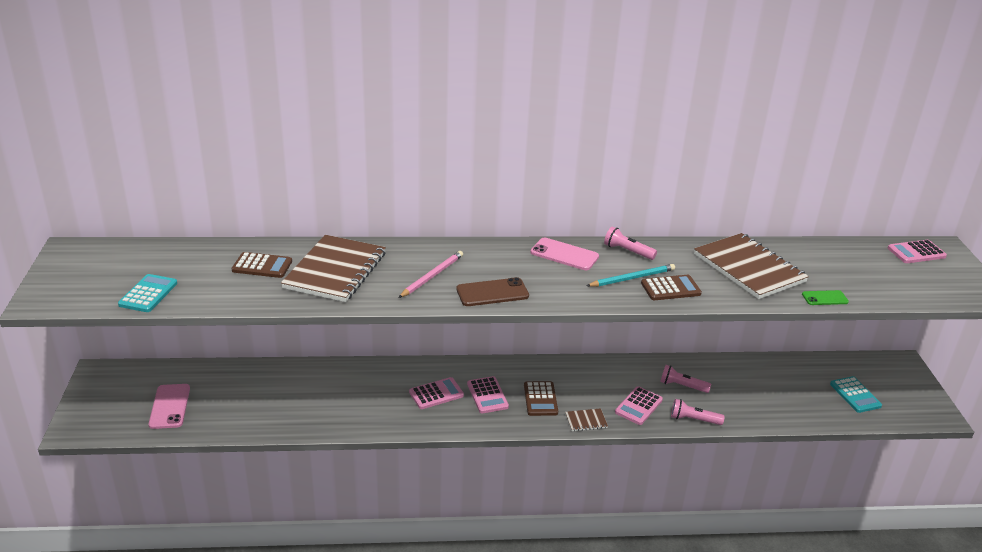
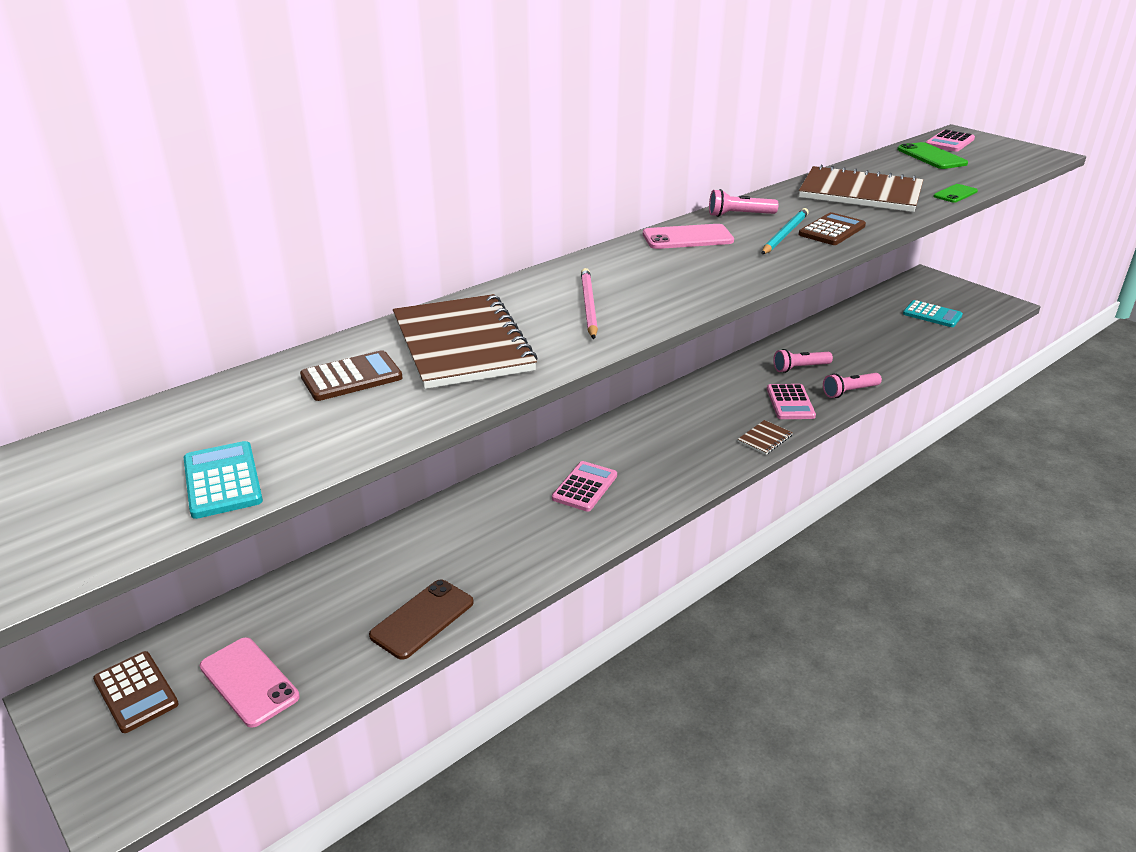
camera: 35 degrees left, 0 degrees up
brown phone [456,277,529,306] -> brown phone moved to [369,580,474,660]
pink calculator [467,376,509,413] -> none
brown calculator [524,381,558,416] -> brown calculator moved to [93,651,179,733]
none -> green phone [897,142,968,169]

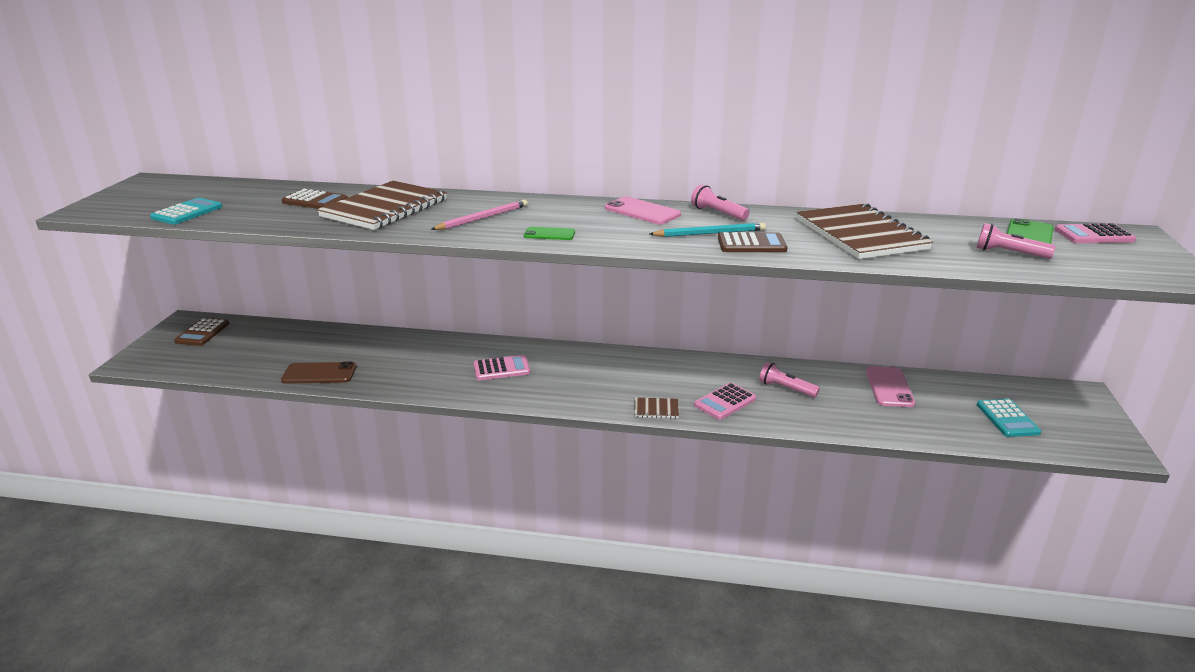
camera: 50 degrees right, 5 degrees down
pink phone [200,637,300,728] -> pink phone moved to [866,366,915,407]
pink flashlight [823,373,882,398] -> pink flashlight moved to [976,223,1056,259]
green phone [933,184,978,203] -> green phone moved to [524,227,575,240]

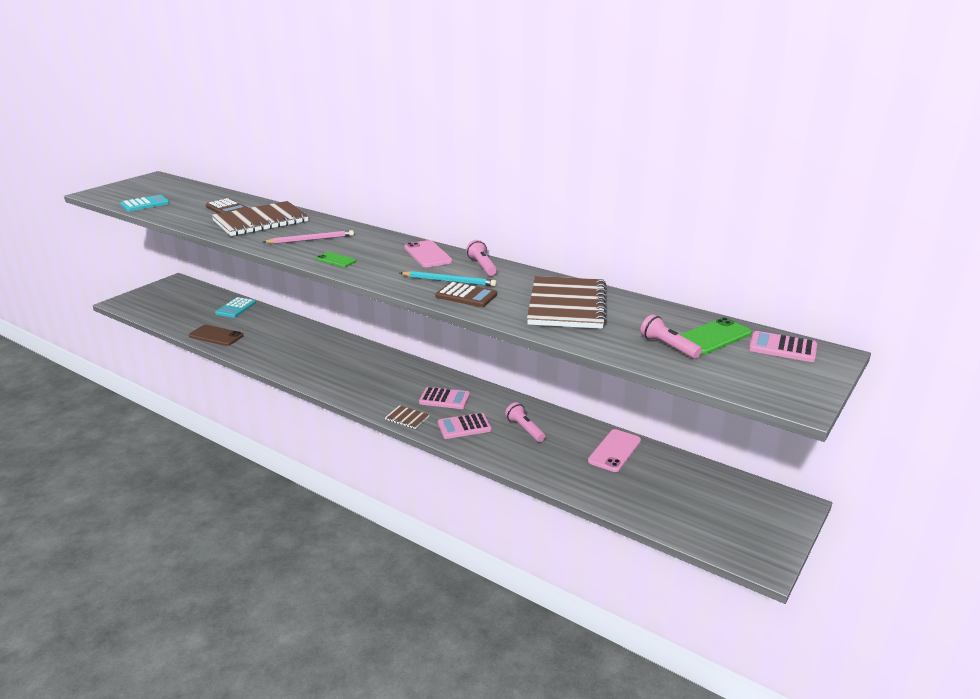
camera: 25 degrees right, 0 degrees up
brown calculator [174,318,229,346] -> none
pink calculator [473,355,530,380] -> pink calculator moved to [419,387,470,409]
turquoise calculator [977,399,1041,437] -> turquoise calculator moved to [215,297,256,318]

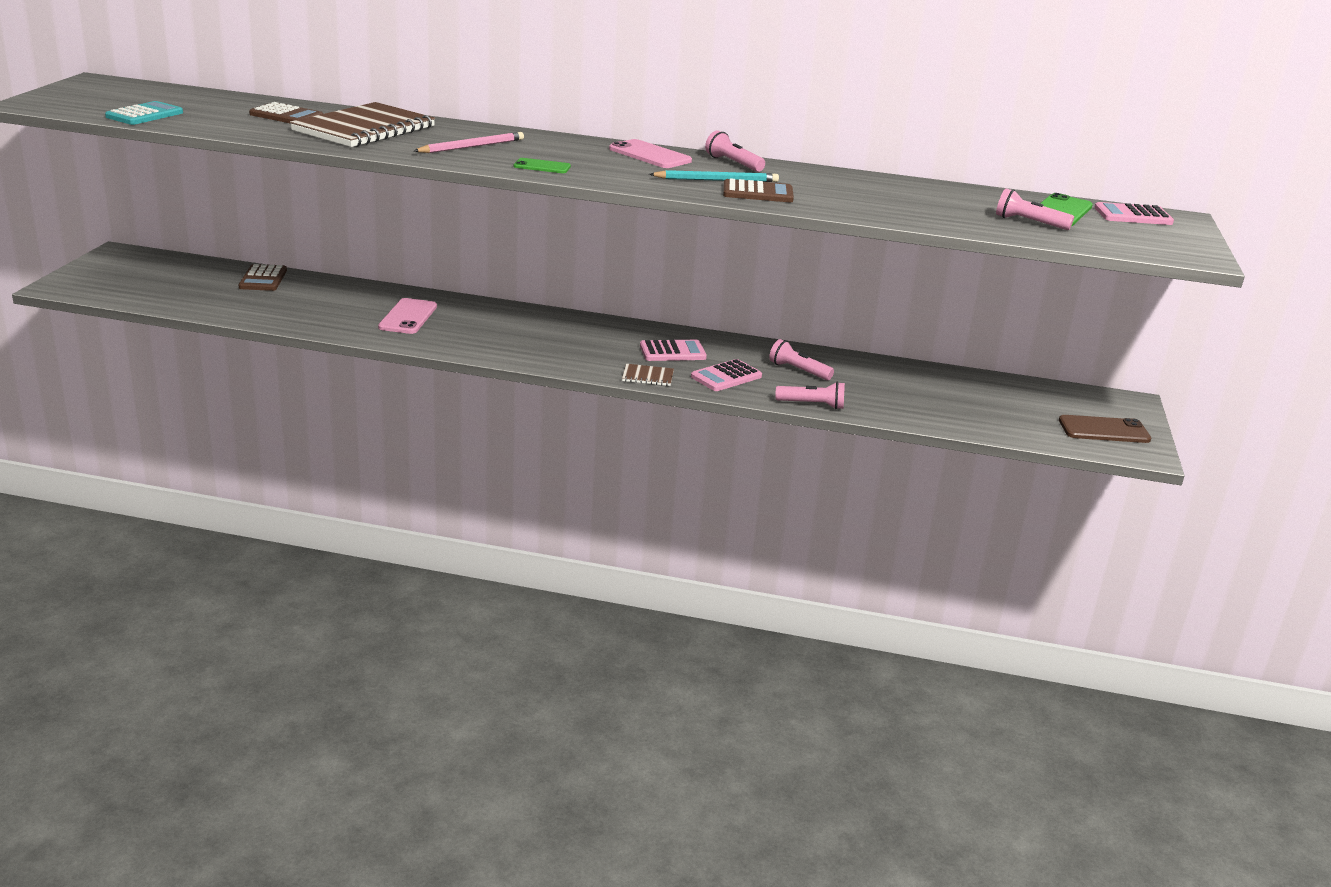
camera: 25 degrees left, 0 degrees up
brown phone [189,325,244,346] -> brown phone moved to [1059,415,1151,443]
turquoise calculator [215,297,256,318] -> brown calculator [239,264,287,291]
brown notebook [527,276,607,329] -> none
pink phone [588,429,641,472] -> pink phone moved to [378,298,437,334]
none -> pink flashlight [775,382,845,409]

